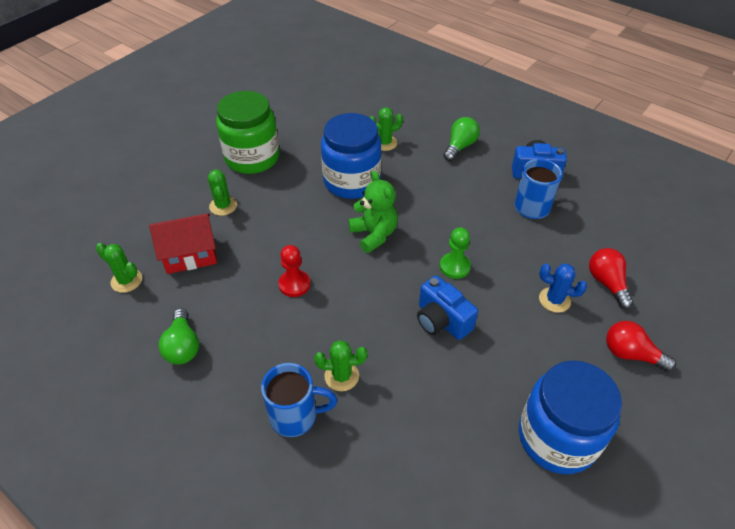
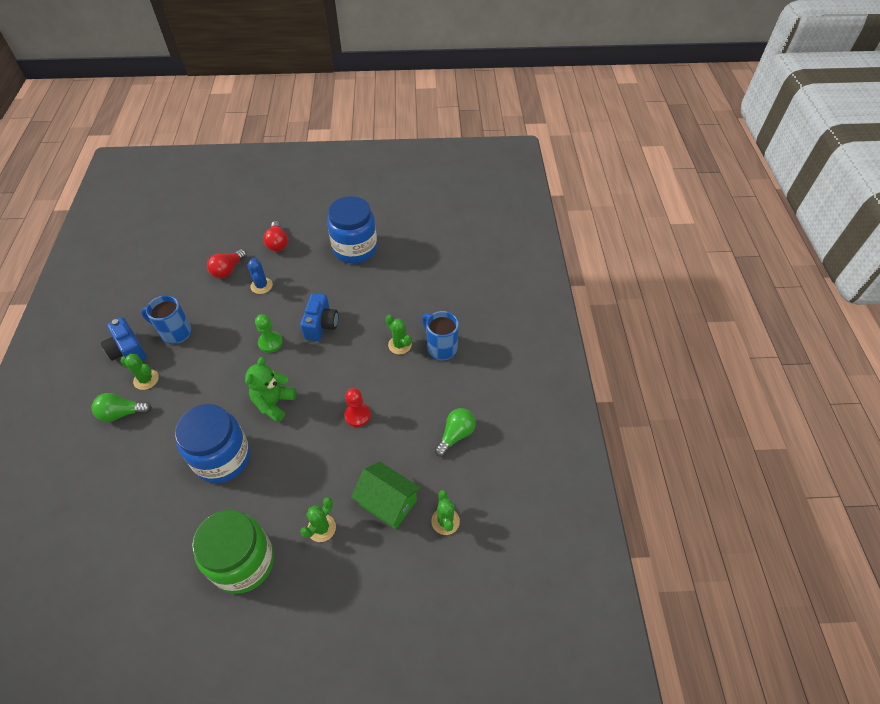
camera: 130 degrees left, 5 degrees up
red house [149,213,217,274] -> green house [351,461,421,529]
green cactus [370,107,403,151] -> green cactus moved to [121,354,159,390]

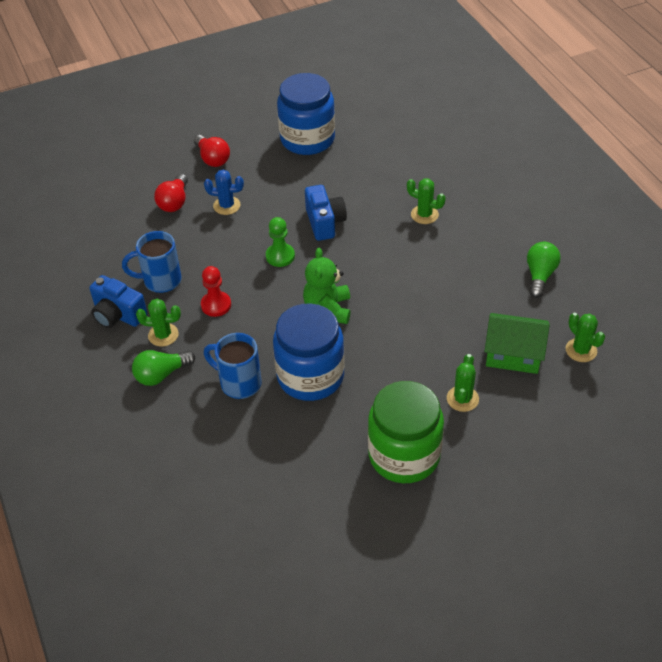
camera: 20 degrees left, 5 degrees down
blue cactus [247,257,273,294] -> blue cactus turned 45 degrees counterclockwise [204,170,244,215]
red pawn [344,388,371,427] -> red pawn moved to [201,266,231,317]
blue mug [422,311,459,360] -> blue mug moved to [204,333,262,399]

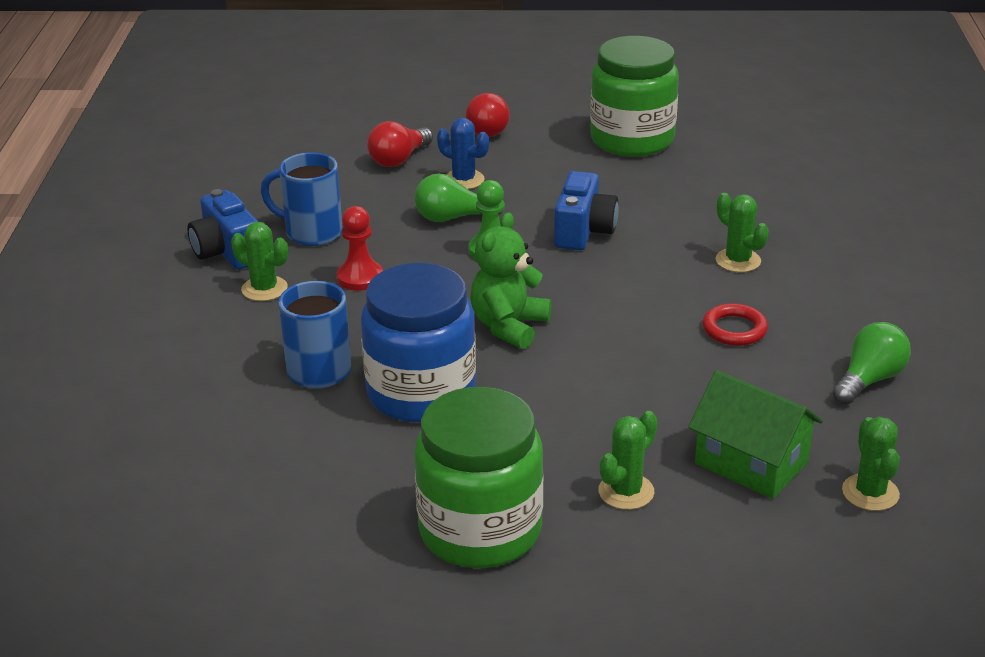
camera: 25 degrees right, 15 degrees down
green light bulb [132,350,195,386] -> green light bulb moved to [415,173,503,222]
blue jar [277,73,335,155] -> green jar [590,36,679,157]
none -> red ring [703,303,768,346]

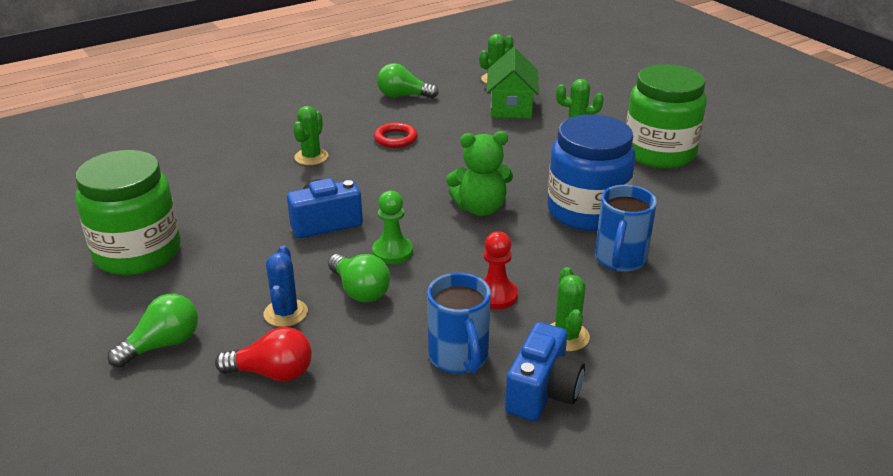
camera: 125 degrees left, 0 degrees up
red light bulb [466,93,510,137] -> green light bulb [108,294,198,368]

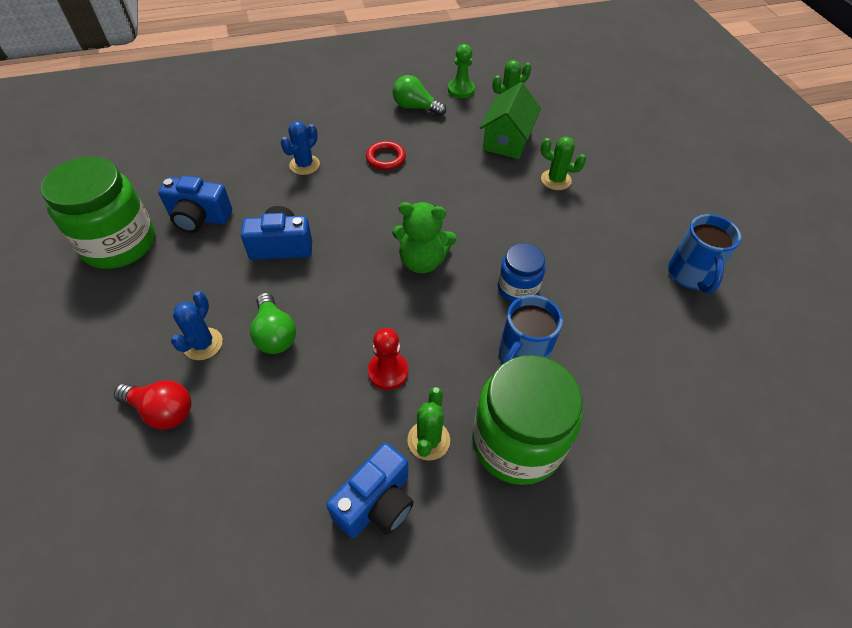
camera: 15 degrees right, 20 degrees up
green light bulb [108,294,198,368] -> none
green cactus [293,106,328,165] -> blue cactus [281,121,320,175]
green pawn [372,191,413,264] -> green pawn moved to [448,44,475,98]
blue mug [427,273,491,374] -> blue mug moved to [668,214,741,293]
blue jar [548,114,636,231] -> blue jar [498,243,545,302], size x0.55
green jar [626,64,707,168] -> green jar moved to [472,355,582,485]
none -> blue camera [158,176,232,233]

